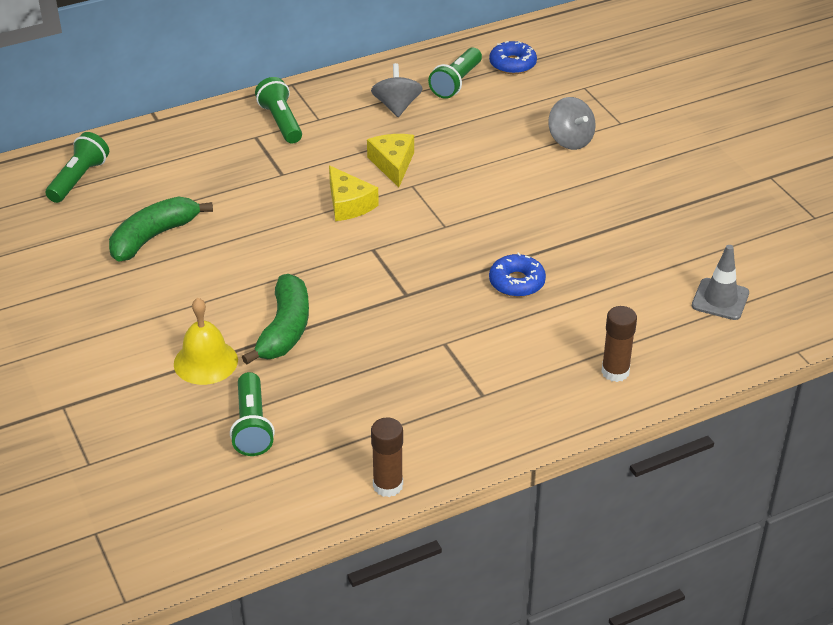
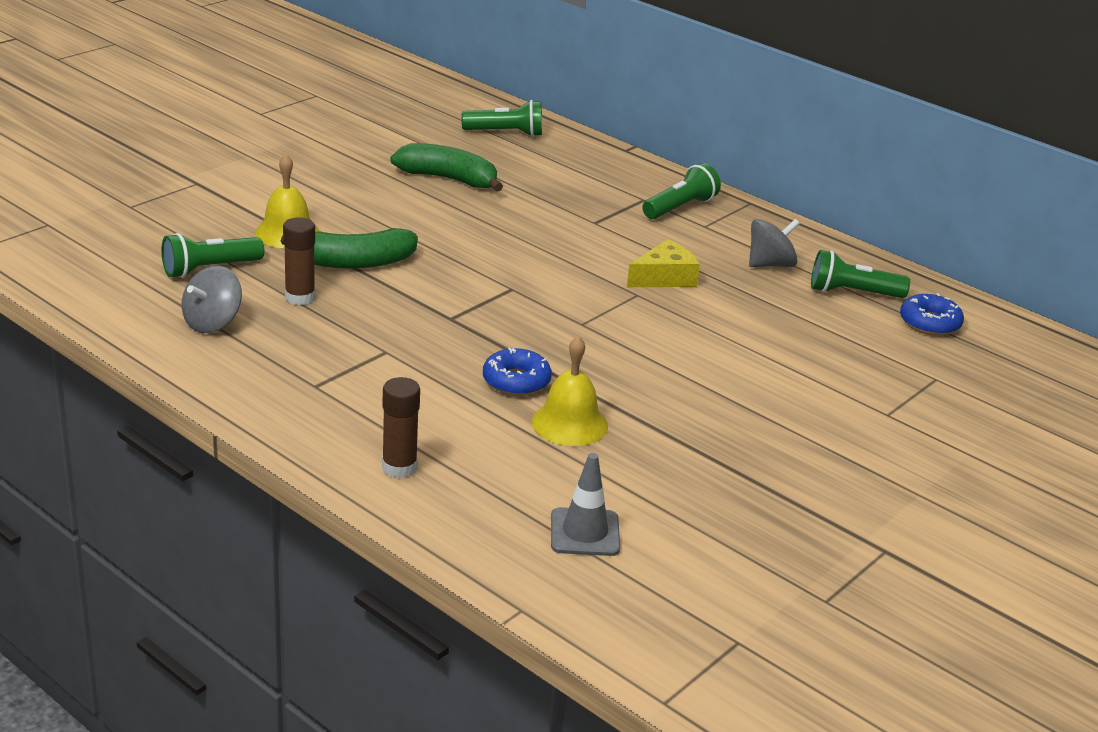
camera: 65 degrees right, 10 degrees down
yellow cheese [329,165,379,221] -> none
brown glue stick [371,417,403,497] -> brown glue stick moved to [283,217,315,305]
grey spinning top [548,97,596,150] -> grey spinning top moved to [182,266,242,333]
none -> yellow bell [532,336,608,446]

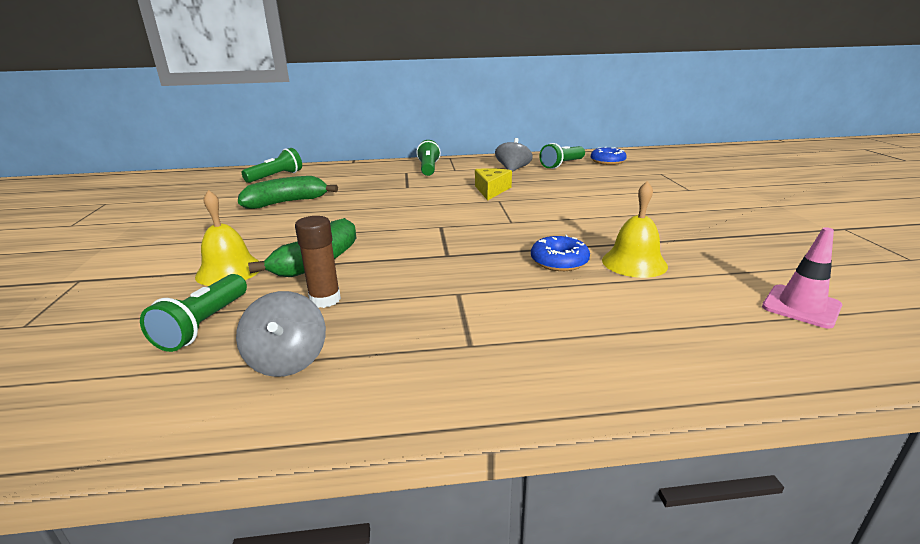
camera: 45 degrees left, 5 degrees down
brown glue stick [382,377,420,478] -> none
grey traffic cone [551,453,620,556] -> pink traffic cone [762,227,842,329]

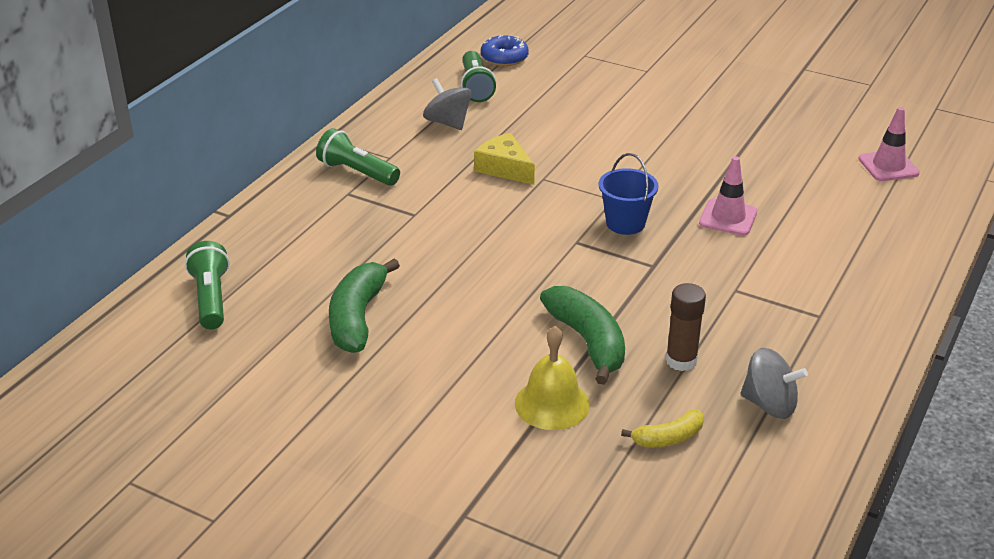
camera: 55 degrees left, 10 degrees up
green flashlight [140,274,247,352] -> yellow banana [621,410,704,447]
blue donut [531,235,590,271] -> pink traffic cone [699,156,757,235]
yellow bell [602,181,668,278] -> none
none -> blue bucket [599,153,659,235]

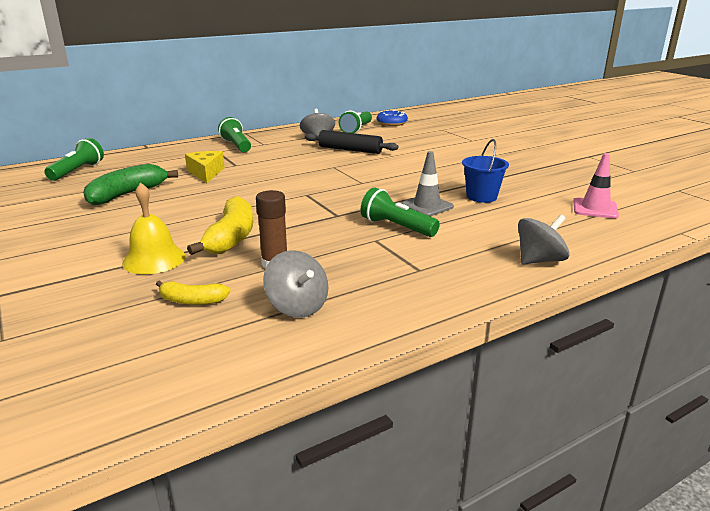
camera: 30 degrees right, 10 degrees down
yellow cheese [474,133,535,185] -> yellow cheese moved to [185,151,225,183]
green banana [540,286,625,385] -> yellow banana [187,196,253,255]
blue bucket [599,153,659,235] -> blue bucket moved to [462,139,509,203]
pink traffic cone [699,156,757,235] -> grey traffic cone [401,151,454,216]
none -> black rolling pin [305,130,398,154]
none -> green flashlight [361,187,440,237]
none -> grey spinning top [518,214,569,265]

